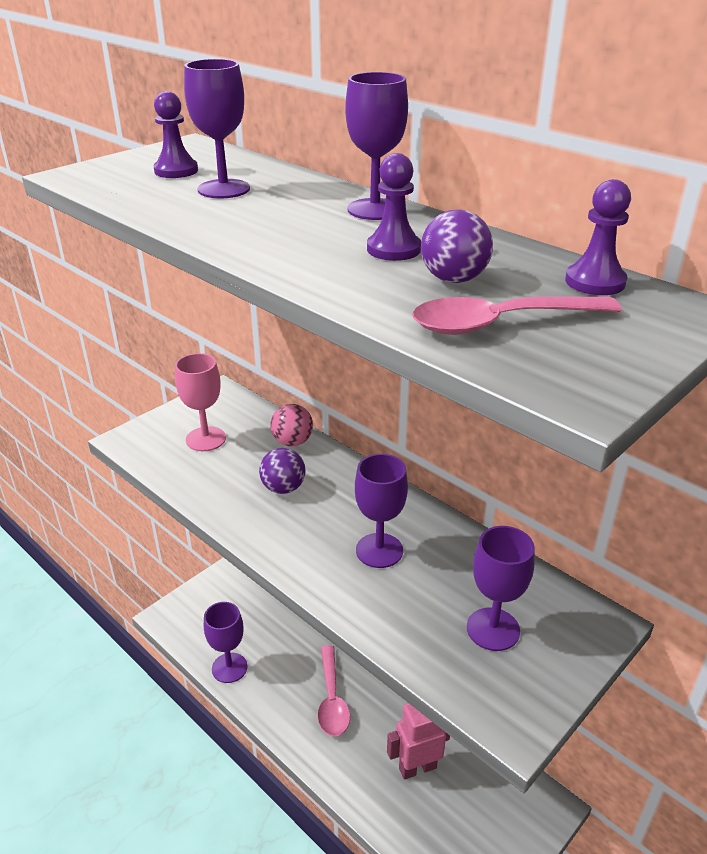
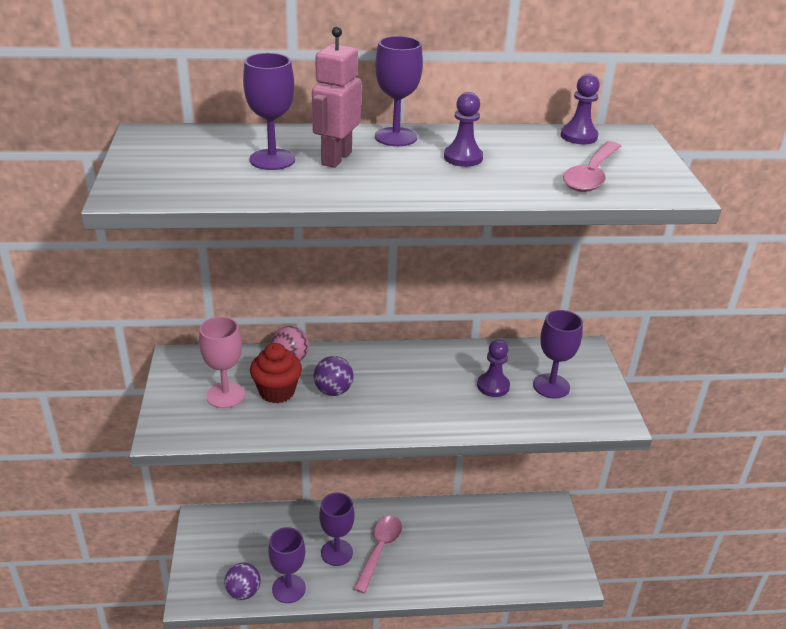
camera: 50 degrees left, 0 degrees up
purple pawn [153,91,198,178] -> purple pawn moved to [477,340,510,397]
pink spoon [318,645,350,736] -> pink spoon turned 105 degrees counterclockwise [353,516,402,593]
purple goblet [355,454,408,568] -> purple goblet moved to [319,492,355,566]
pink robot [387,703,450,780] -> pink robot moved to [312,27,361,168]
purple ball [421,210,493,283] -> purple ball moved to [224,563,261,600]
none -> red cupcake [250,343,302,403]

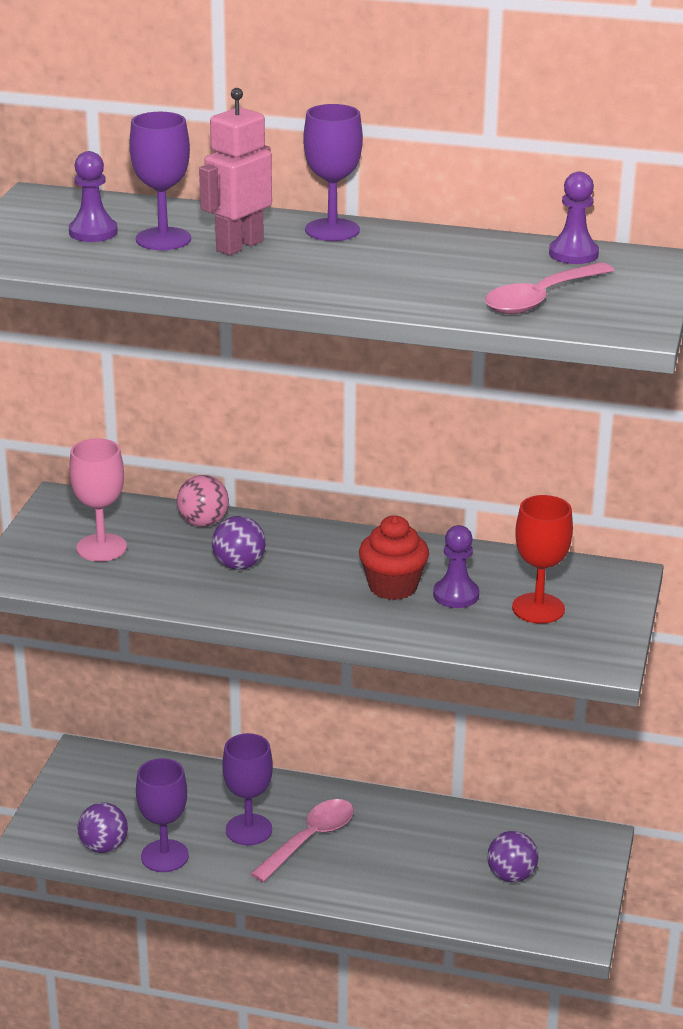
camera: 20 degrees right, 5 degrees down
red cupcake [250,343,302,403] -> red cupcake moved to [359,516,429,600]
purple pawn [444,92,483,167] -> purple pawn moved to [69,151,118,242]
purple goblet [533,310,583,399] -> red goblet [512,495,573,624]
none -> purple ball [487,831,539,882]

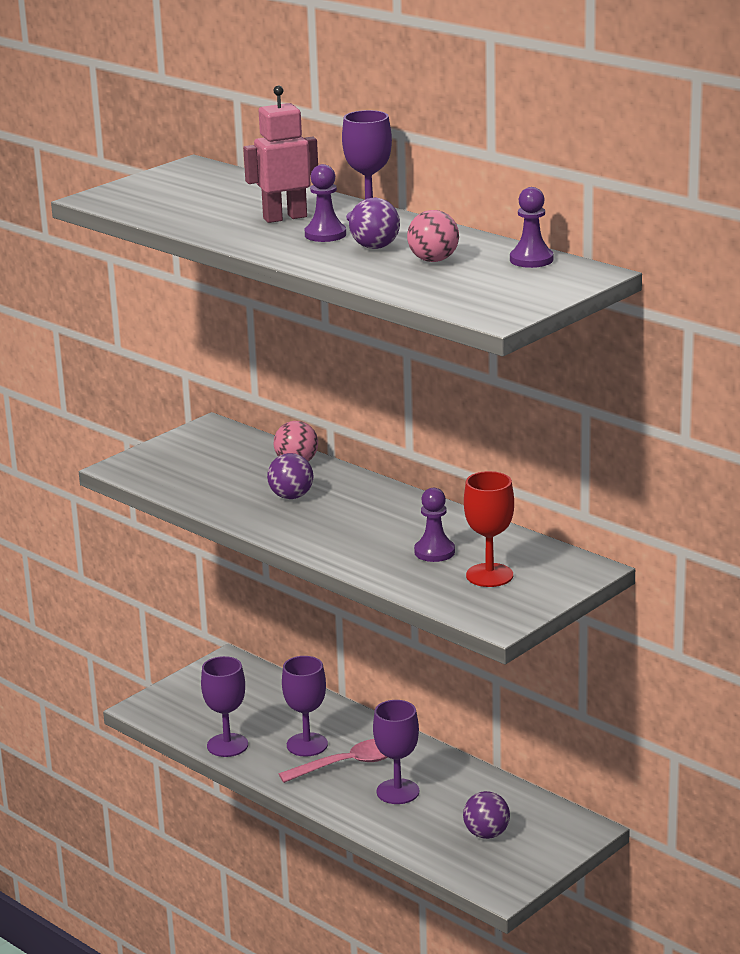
camera: 30 degrees right, 5 degrees down
purple pawn [69,151,118,242] -> purple pawn moved to [305,164,346,242]
pink goblet [69,438,127,562] -> none
purple ball [78,802,128,853] -> purple ball moved to [349,198,400,249]
purple goblet [129,112,191,250] -> purple goblet moved to [373,700,419,804]
red cupcake [359,516,429,600] -> none
pink spoon [485,262,614,314] -> none
none -> pink ball [407,210,459,262]

